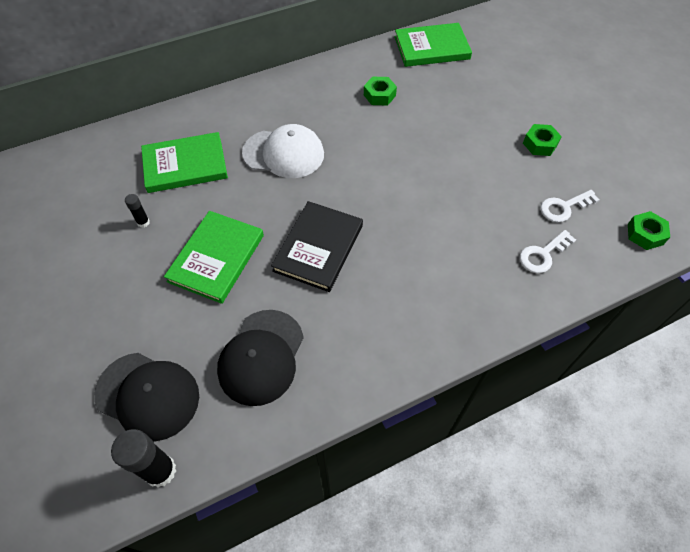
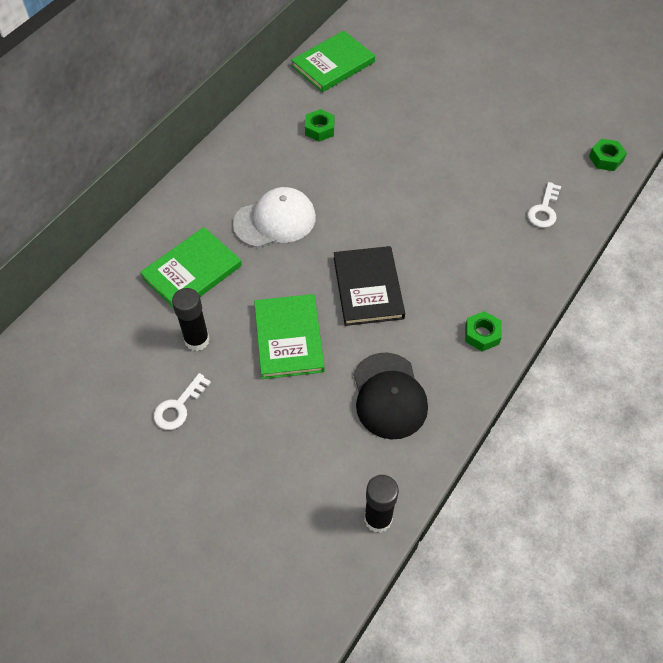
camera: 30 degrees left, 0 degrees up
black cap [94,353,199,441] -> none
black glue stick [125,194,150,228] -> black glue stick [172,288,210,351], size x1.95
green nut [523,124,562,156] -> green nut moved to [465,311,502,352]
white key [540,190,600,222] -> white key moved to [154,373,211,430]

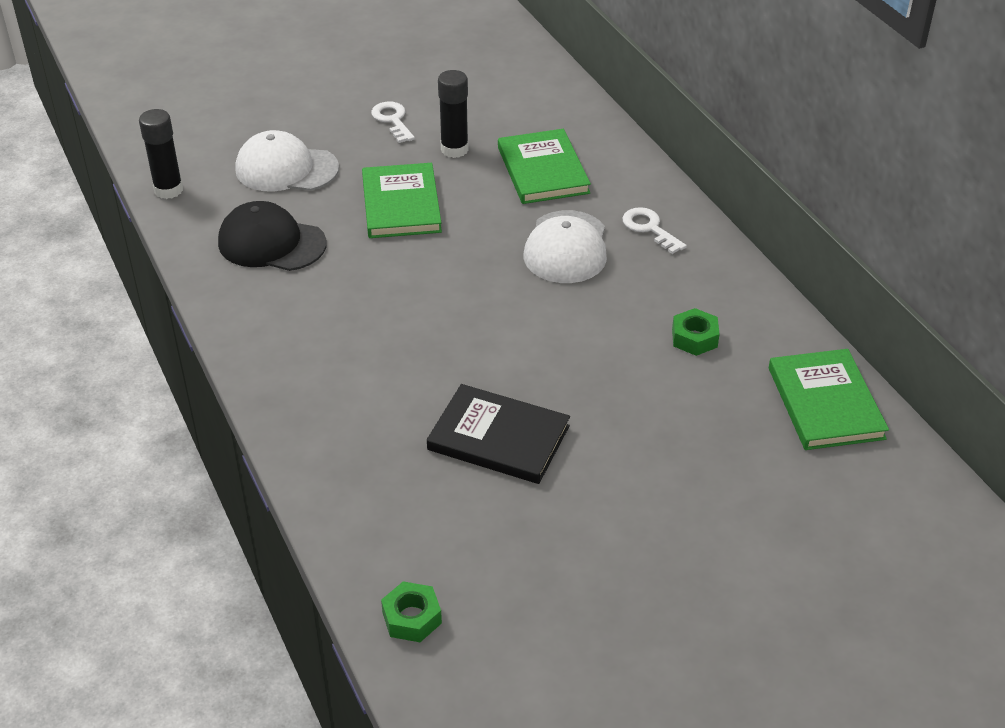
camera: 120 degrees right, 15 degrees down
green book [254,294,325,379] -> green book turned 60 degrees clockwise [362,163,442,238]
black book [334,246,405,326] -> black book moved to [427,384,570,484]
green nut [465,311,502,352] -> none
white key [527,182,561,228] -> white key moved to [622,207,687,254]
none -> white cap [235,130,339,191]

